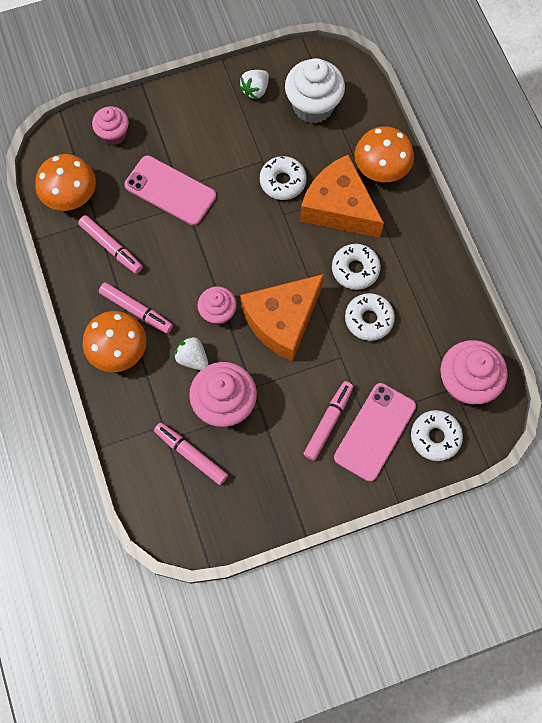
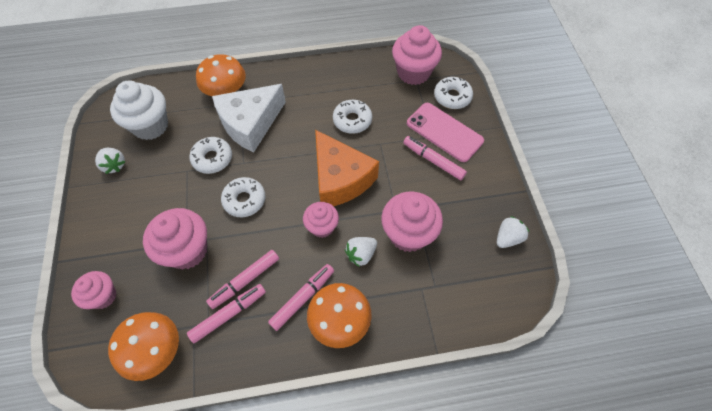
camera: 80 degrees left, 10 degrees down
pink phone [124,156,216,225] -> pink cupcake [143,208,207,270]
pink marker [154,422,228,485] -> pink marker moved to [206,250,279,309]
orange cheese [300,155,384,238] -> white cheese [212,84,286,152]
white donut [332,244,381,290] -> white donut moved to [221,177,265,217]
none -> white strawberry [497,216,529,248]

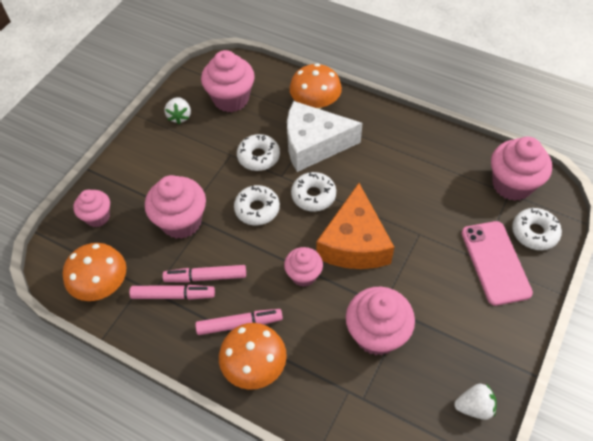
camera: 40 degrees right, 5 degrees down
white cupcake [110,81,168,140] -> pink cupcake [201,50,255,112]
white donut [333,100,372,134] -> white donut moved to [291,172,336,212]
white strawberry [345,237,377,267] -> none
pink marker [403,136,467,180] -> none

